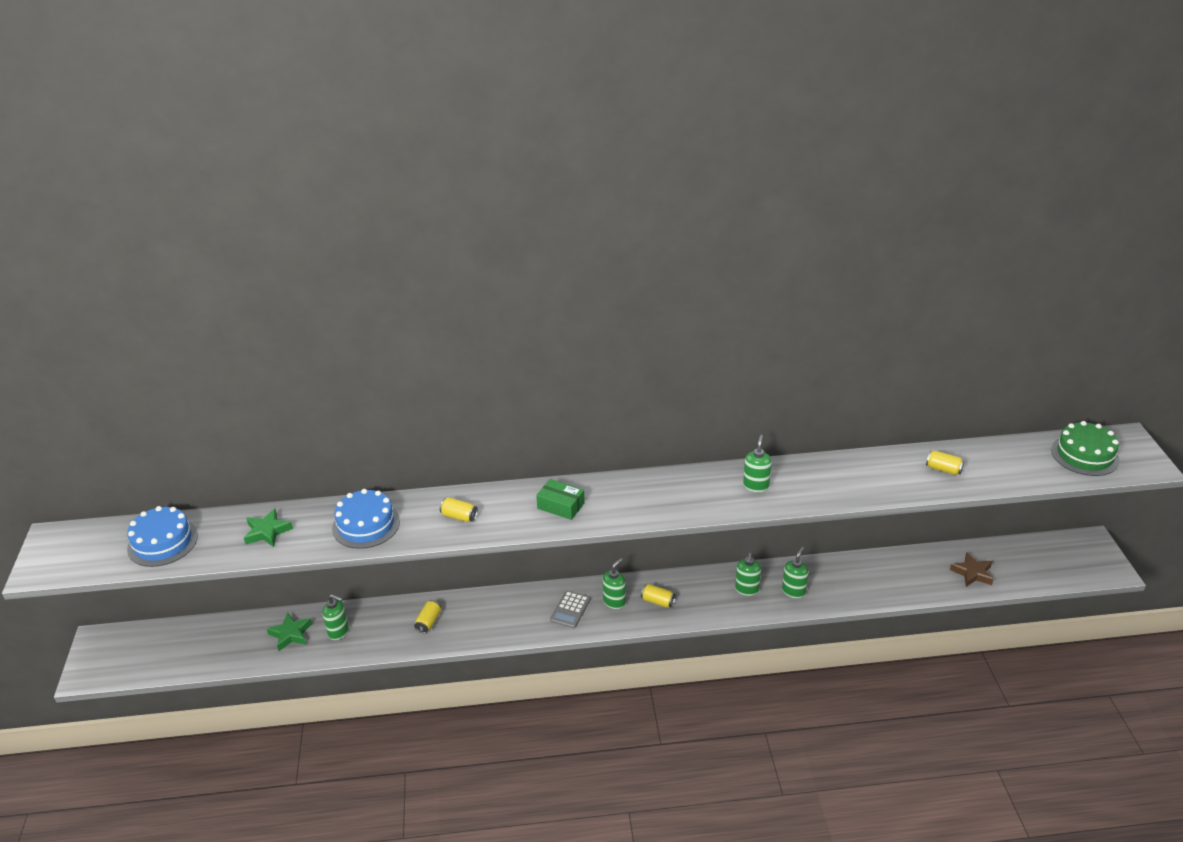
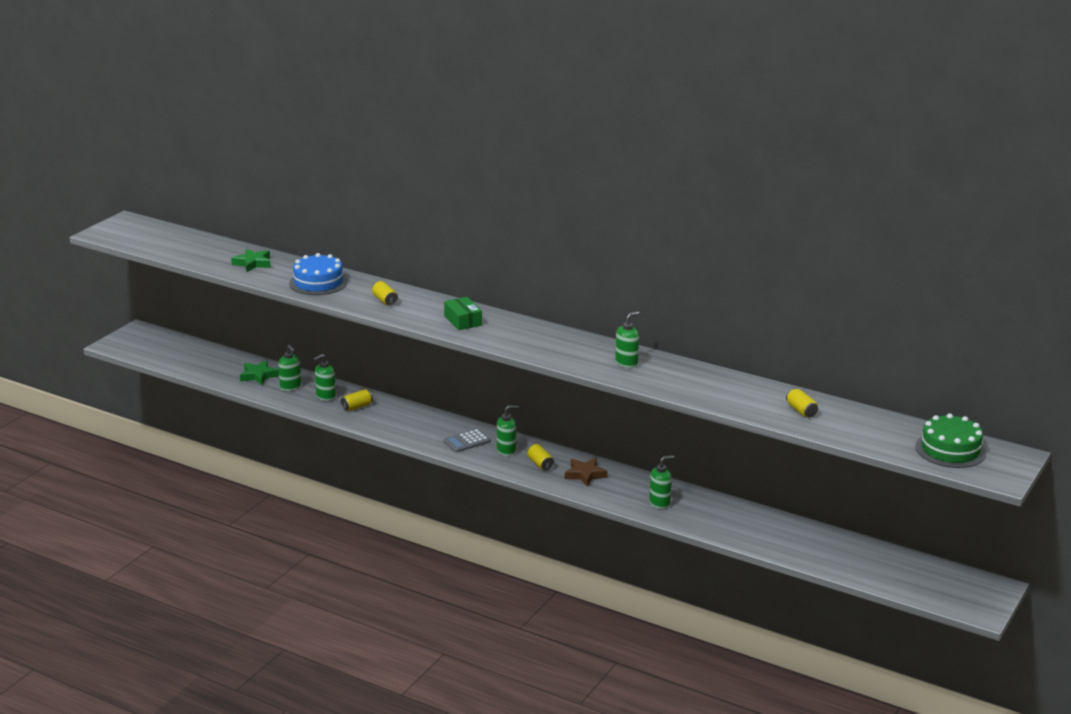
camera: 35 degrees right, 10 degrees down
blue cake [127,506,198,567] -> none
green soap dispenser [735,553,761,596] -> green soap dispenser moved to [313,354,336,401]
brown star [950,552,994,587] -> brown star moved to [565,458,608,487]

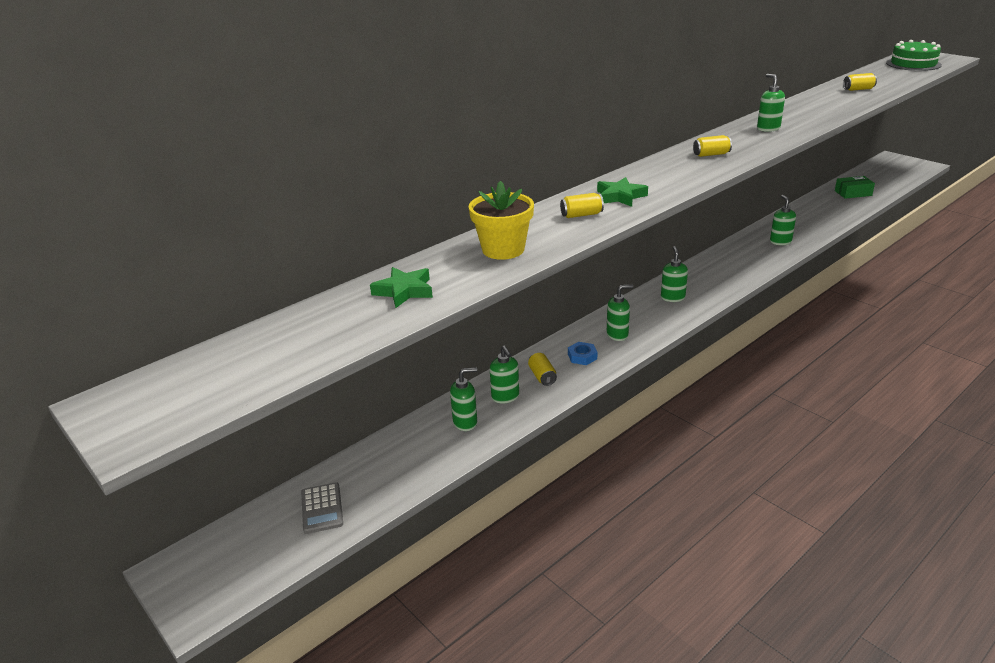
camera: 70 degrees left, 5 degrees up
green star [240,360,279,385] -> green star moved to [597,177,648,207]
blue cake [289,253,348,295] -> yellow flower pot [469,181,534,260]
green box [444,297,482,330] -> green box moved to [835,176,875,199]
grey calculator [444,429,491,453] -> grey calculator moved to [301,482,343,534]
yellow can [527,444,554,471] -> yellow can moved to [693,135,732,157]
brown star [565,458,608,487] -> none
none -> blue nut [568,342,597,365]
none -> green soap dispenser [607,284,633,341]

